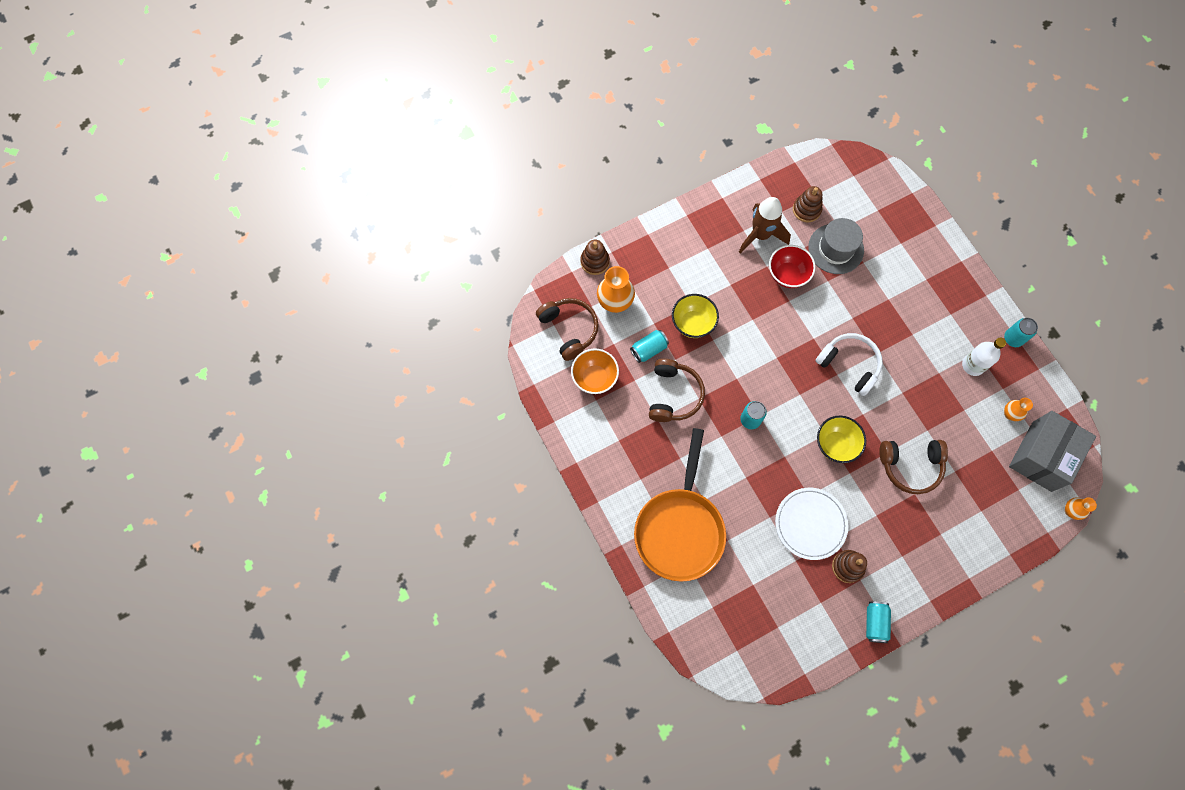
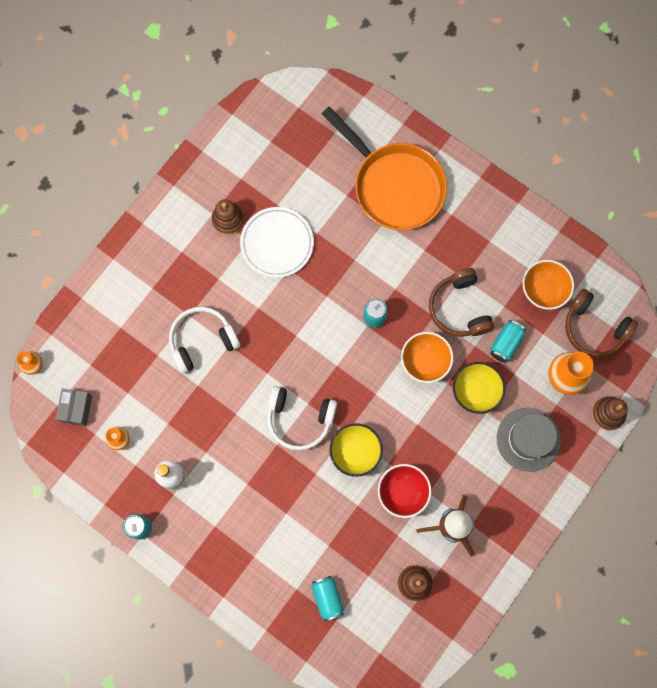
camera: 155 degrees right, 5 degrees up
orange pan [634,428,726,582] -> orange pan turned 150 degrees clockwise [322,107,447,230]
grey hat [808,218,864,274] -> grey hat moved to [497,408,561,472]
yellow bowl [817,416,866,463] -> yellow bowl moved to [329,423,383,477]
turquoise can [866,602,891,643] -> turquoise can moved to [311,576,344,622]
brown headphones [879,440,948,494] -> white headphones [169,307,240,374]
grey box [1009,411,1096,492] -> grey box [56,389,92,426], size x0.52
none -> orange bowl [401,332,453,383]

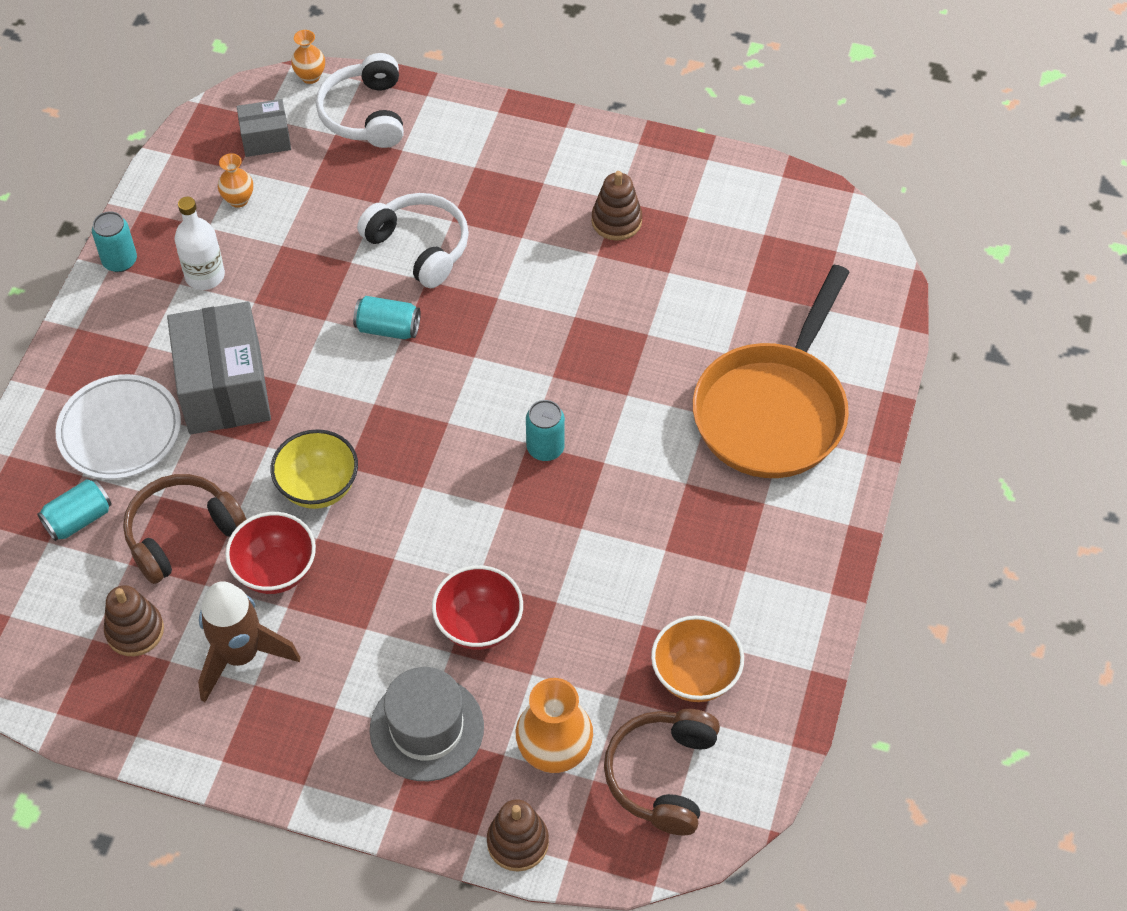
camera: 70 degrees right, 20 degrees down
white plate [240,207,314,278] -> white plate moved to [56,374,181,479]
white headphones [267,386,337,451] -> white headphones moved to [316,53,404,148]
orange bowl [401,332,453,383] -> none
brown headphones [429,268,494,337] -> brown headphones moved to [123,474,247,584]
yellow bowl [453,362,505,414] -> red bowl [432,565,523,650]
turquoise can [490,320,526,363] -> turquoise can moved to [353,296,421,340]
none -> grey box [167,301,271,434]

